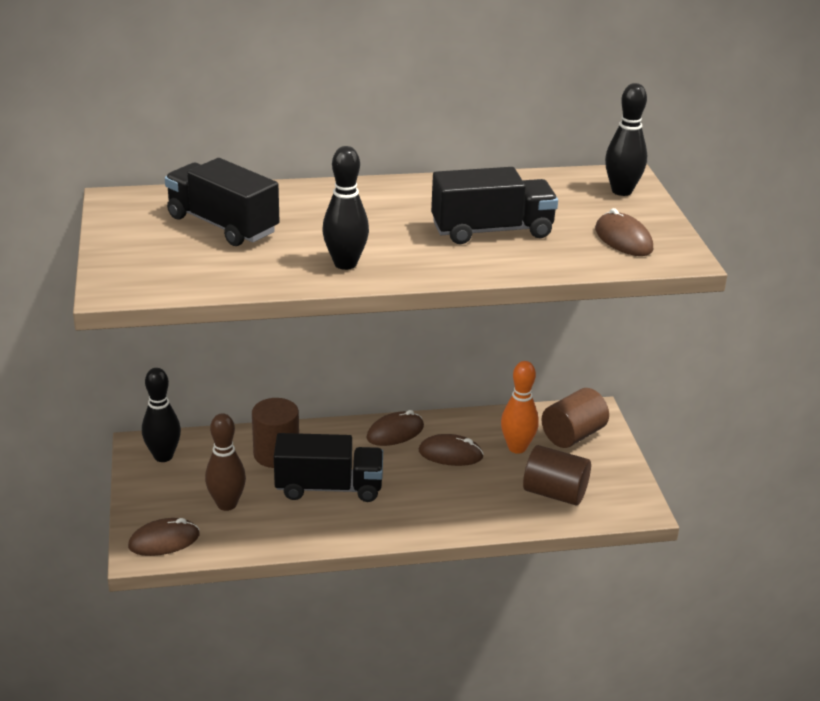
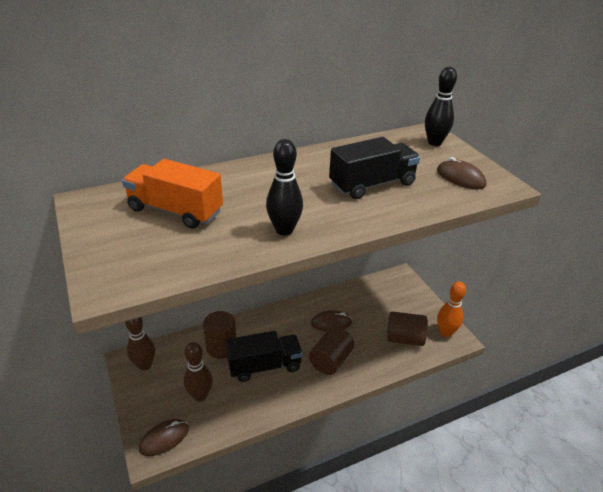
camera: 15 degrees left, 5 degrees up
black bowling pin [142,368,181,462] -> brown bowling pin [125,317,155,371]
black truck [165,158,280,246] -> orange truck [122,159,223,229]
brown mouse [367,410,424,446] -> none
orange bowling pin [501,361,539,454] -> orange bowling pin moved to [437,282,466,337]
brown cylinder [541,388,609,448] -> brown cylinder moved to [309,327,354,375]

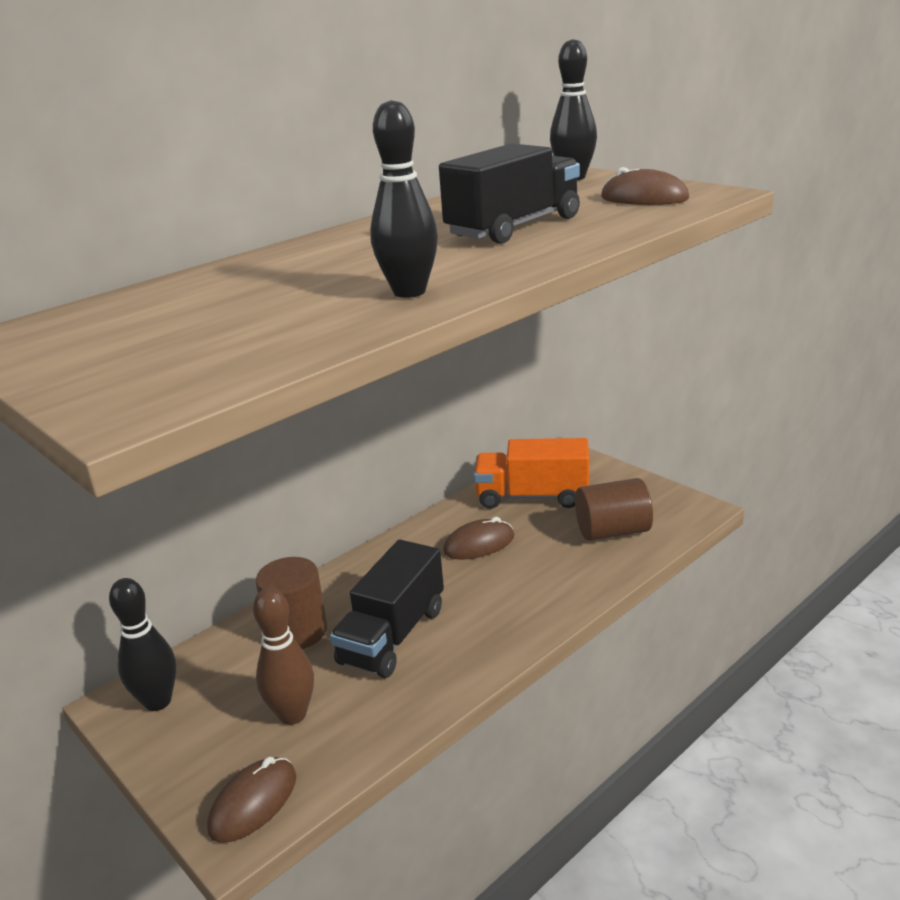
camera: 15 degrees left, 10 degrees down
orange truck [122,159,223,229] -> orange truck moved to [474,438,589,509]
brown bowling pin [125,317,155,371] -> black bowling pin [109,578,176,711]
black truck [226,331,303,382] -> black truck turned 150 degrees clockwise [330,540,444,678]
brown cylinder [309,327,354,375] -> none
orange bowling pin [437,282,466,337] -> none

